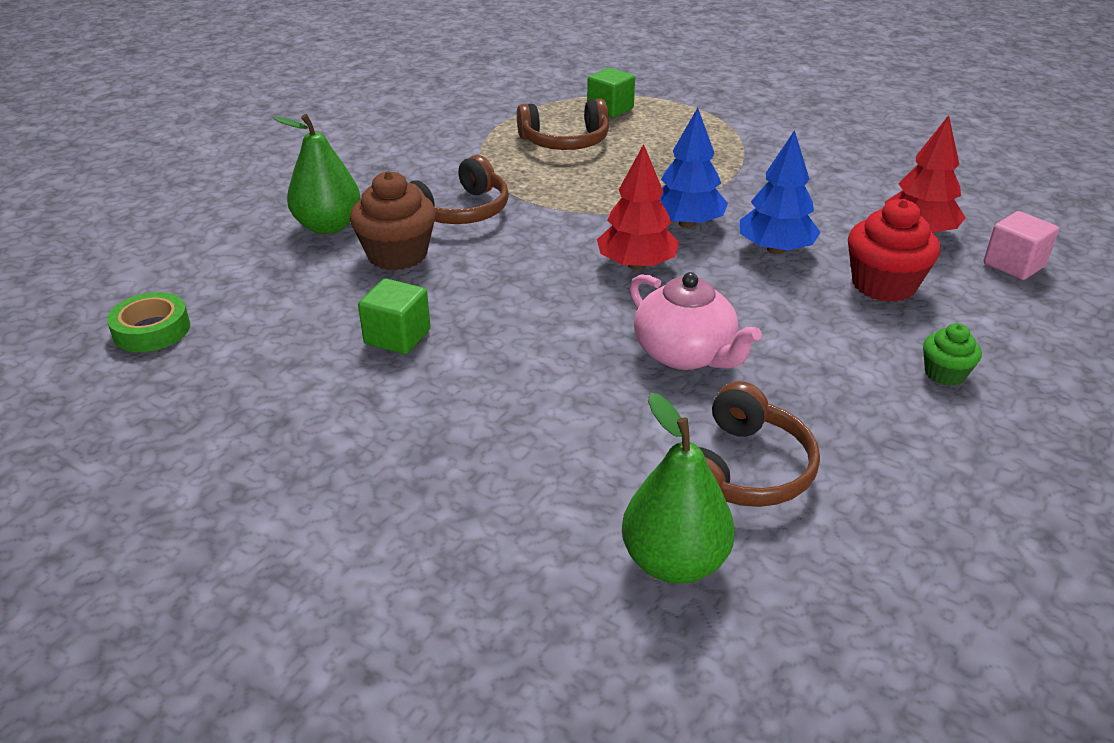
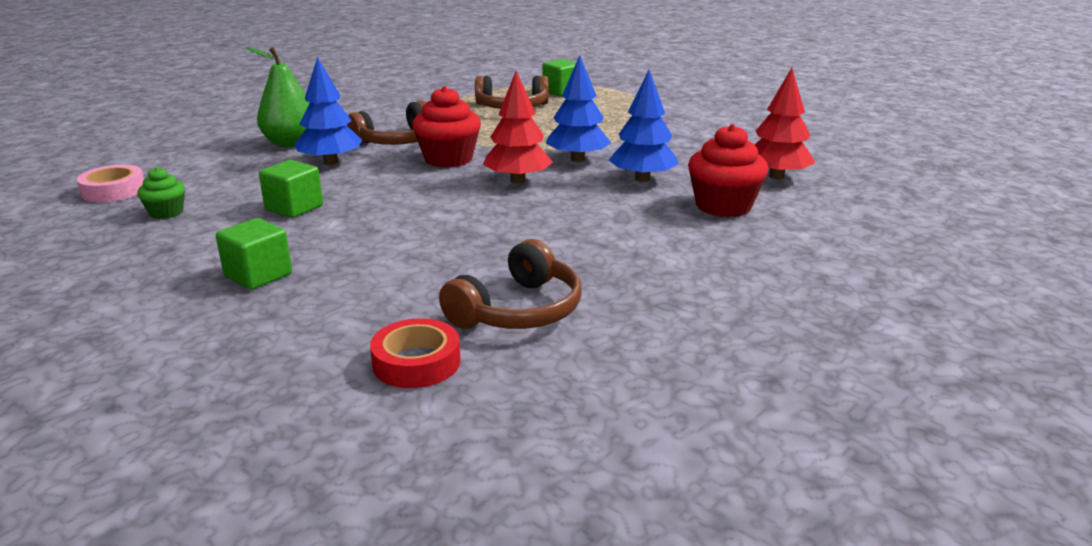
camera: 10 degrees right, 10 degrees down
green tape [107,292,190,352] -> pink tape [77,165,144,202]
brown cupcake [350,171,436,270] -> blue tree [295,57,362,165]
green pear [622,393,735,584] -> red tape [370,318,461,388]
pink teapot [629,272,762,370] -> none
green cupcake [923,323,982,386] -> green cupcake moved to [137,167,185,219]
pink cube [984,211,1059,280] -> none
none -> green cube [216,218,292,290]
none -> red cupcake [412,86,481,168]

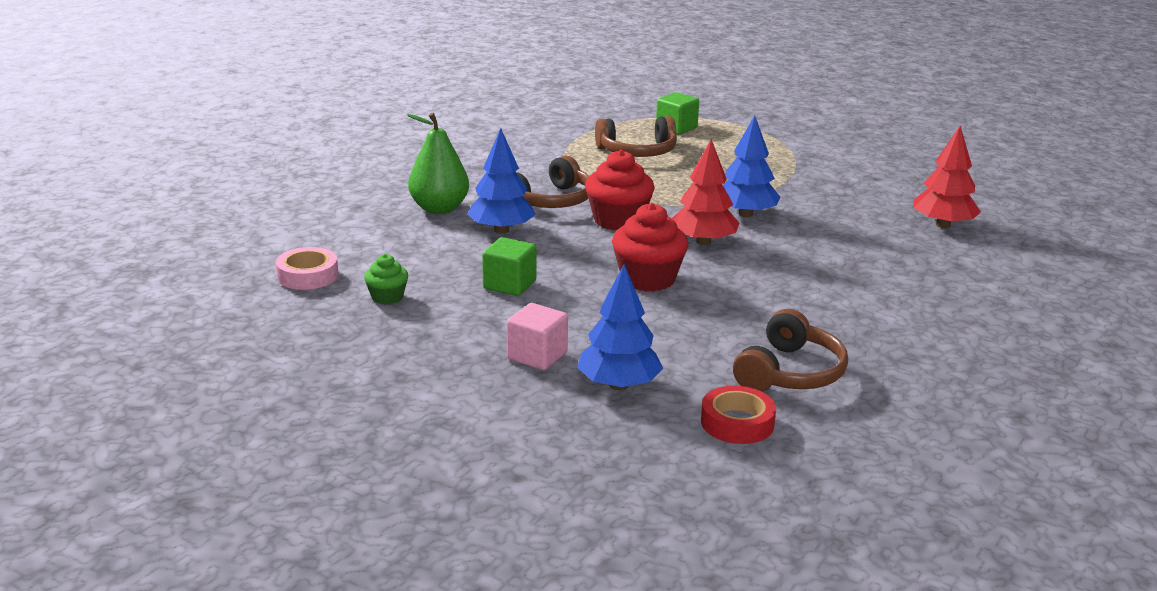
camera: 10 degrees left, 0 degrees up
green cube [216,218,292,290] -> pink cube [507,303,568,370]
blue tree [609,70,679,182] -> blue tree moved to [577,264,663,390]
red cupcake [688,124,768,217] -> red cupcake moved to [612,203,688,292]

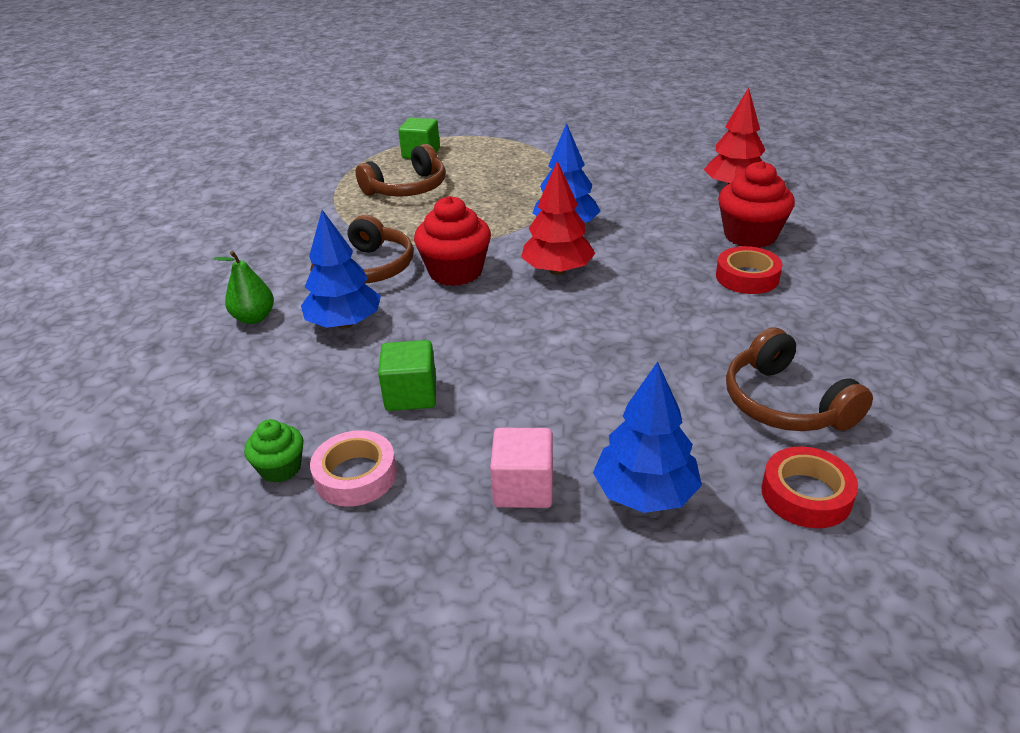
camera: 25 degrees left, 10 degrees up
pink tape [276,247,338,290] -> pink tape moved to [310,430,397,507]
green pear [407,113,469,214] -> green pear [214,251,274,324], size x0.65
red cupcake [612,203,688,292] -> red cupcake moved to [718,161,795,248]
brown headphones [733,309,848,391] -> brown headphones turned 150 degrees clockwise [726,327,873,431]
none -> red tape [716,246,783,294]

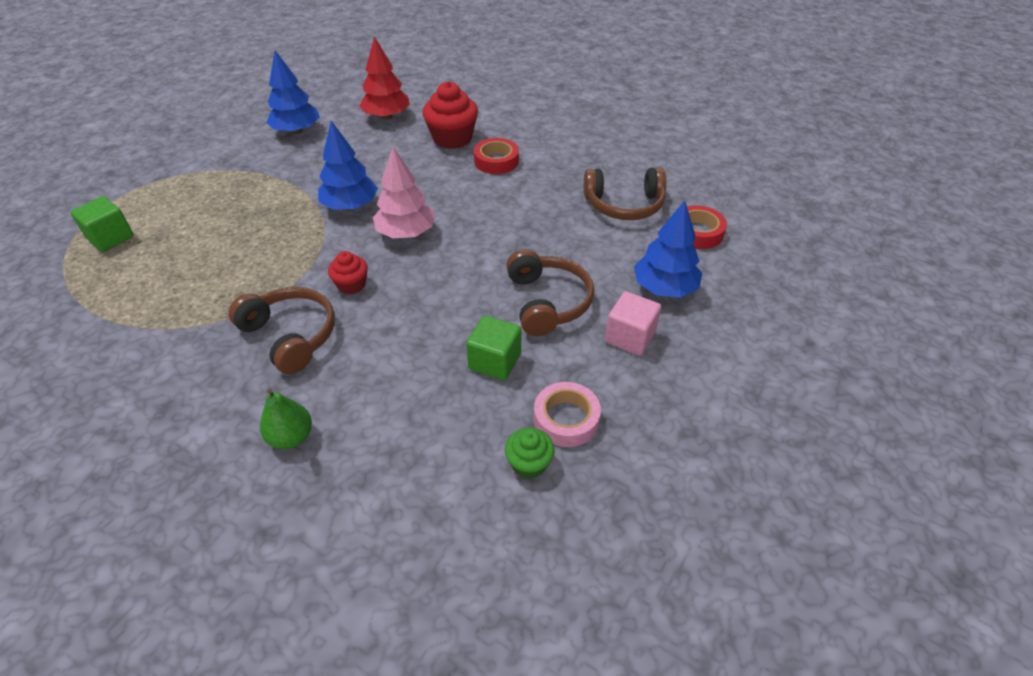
camera: 65 degrees left, 10 degrees up
blue tree [301,210,381,329] -> blue tree moved to [266,51,320,134]
brown headphones [356,144,445,197] -> brown headphones moved to [506,249,594,336]
red cupcake [414,196,491,286] -> red cupcake [328,251,368,294], size x0.56
red tree [521,161,596,275] -> pink tree [373,147,435,239]

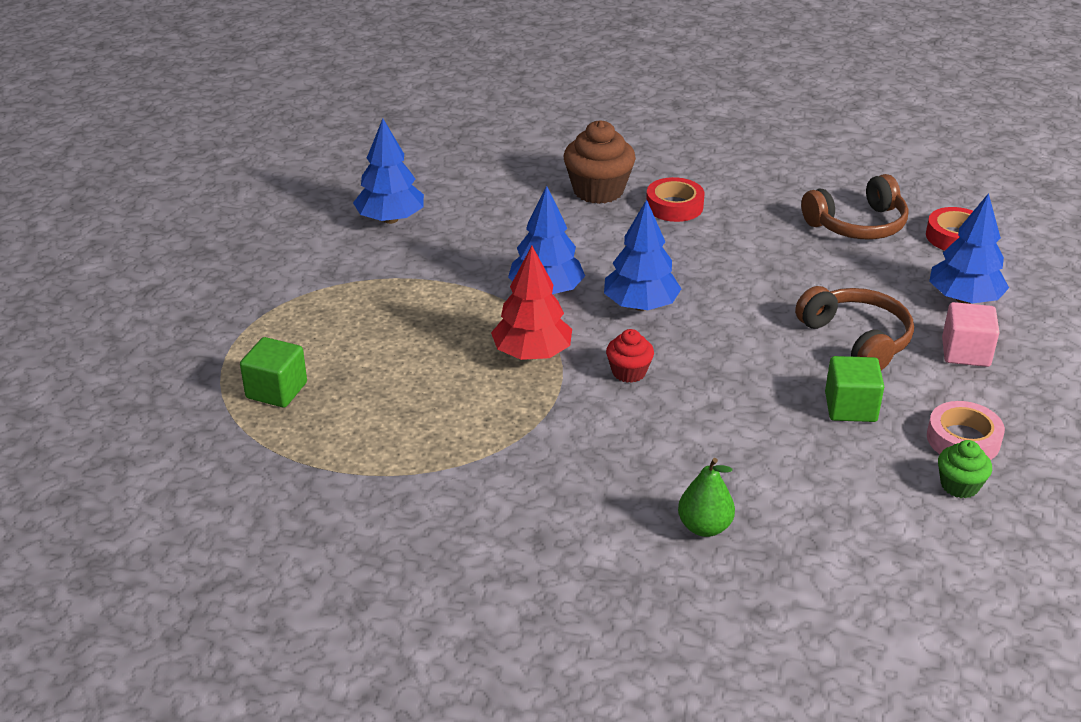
camera: 20 degrees left, 10 degrees down
brown headphones [228,287,335,374] -> none
red tree [359,36,410,120] -> red tree moved to [491,246,572,360]
pink tree [373,147,435,239] -> blue tree [604,199,681,311]
red cupcake [423,82,478,149] -> brown cupcake [564,120,636,204]

